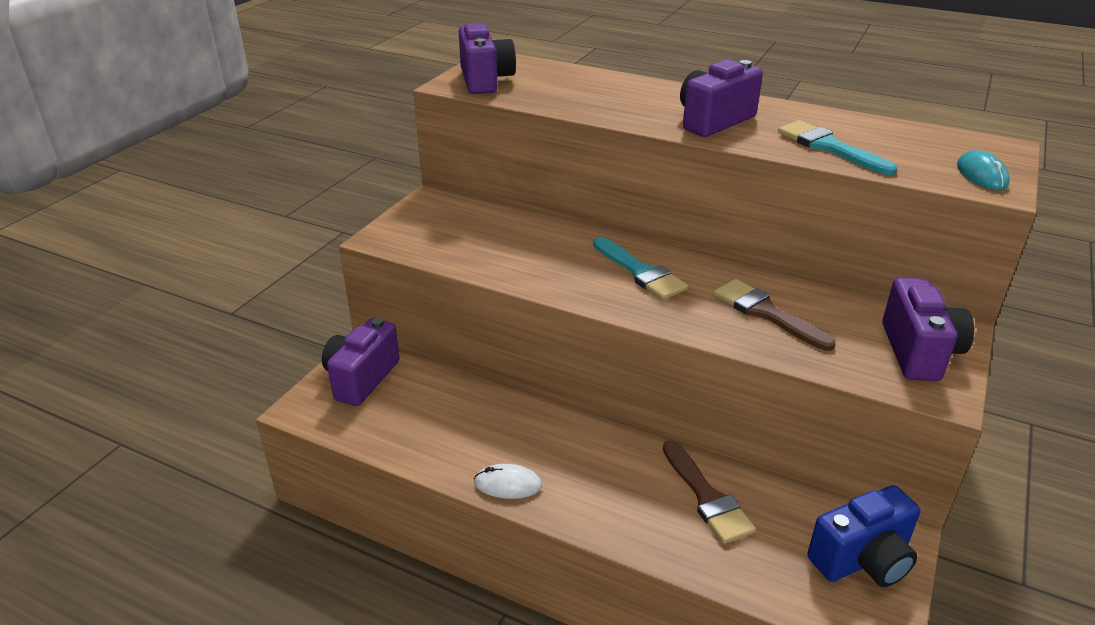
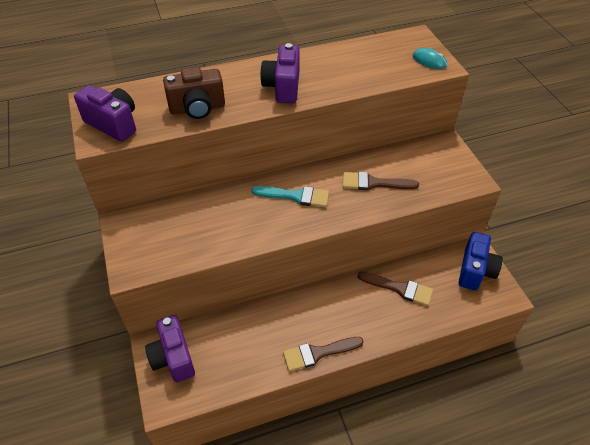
camera: 45 degrees left, 15 degrees up
white mouse [474,464,542,499] -> brown brush [283,337,364,371]
turquoise brush [778,120,897,175] -> none
purple camera [882,278,974,381] -> none
none -> brown camera [163,67,225,119]

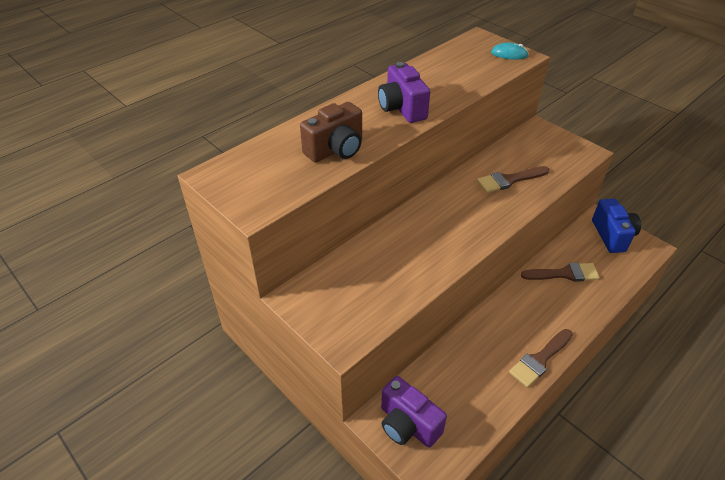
camera: 25 degrees left, 5 degrees down
purple camera [74,85,136,142] -> none
turquoise brush [252,186,329,207] -> none

